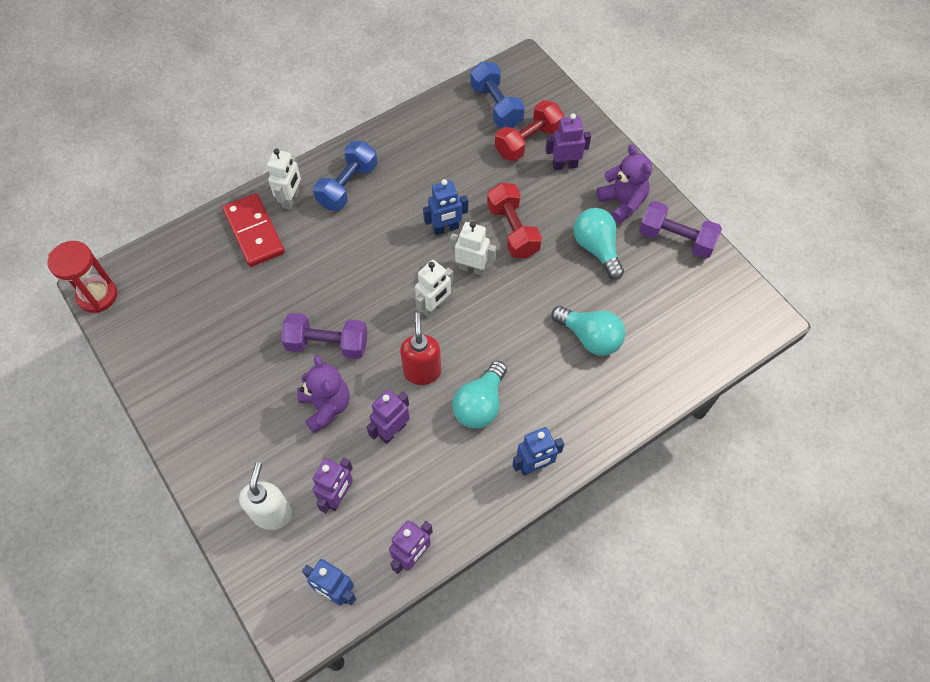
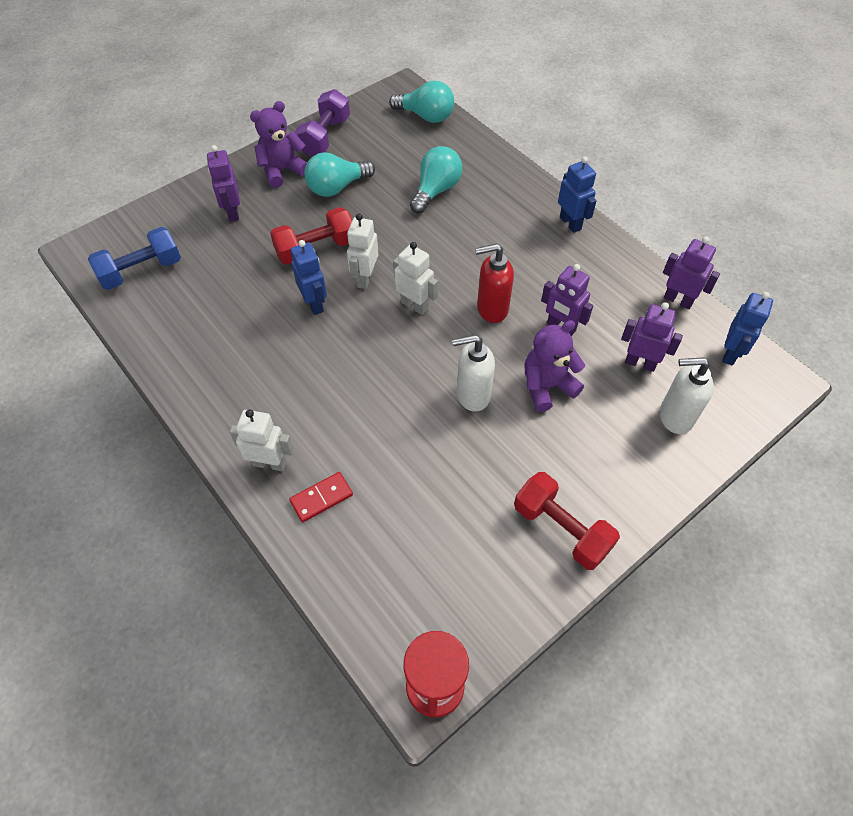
camera: 95 degrees left, 5 degrees down
red domino [222,193,285,267] -> red domino [289,472,353,522], size x0.57
purple dumbbell [281,313,367,359] -> white soap dispenser [452,335,495,412]
blue dumbbell [313,141,377,211] -> none
turquoise light bulb [452,361,507,429] -> turquoise light bulb moved to [389,81,454,123]
red dumbbell [495,100,564,161] -> red dumbbell moved to [514,472,620,570]

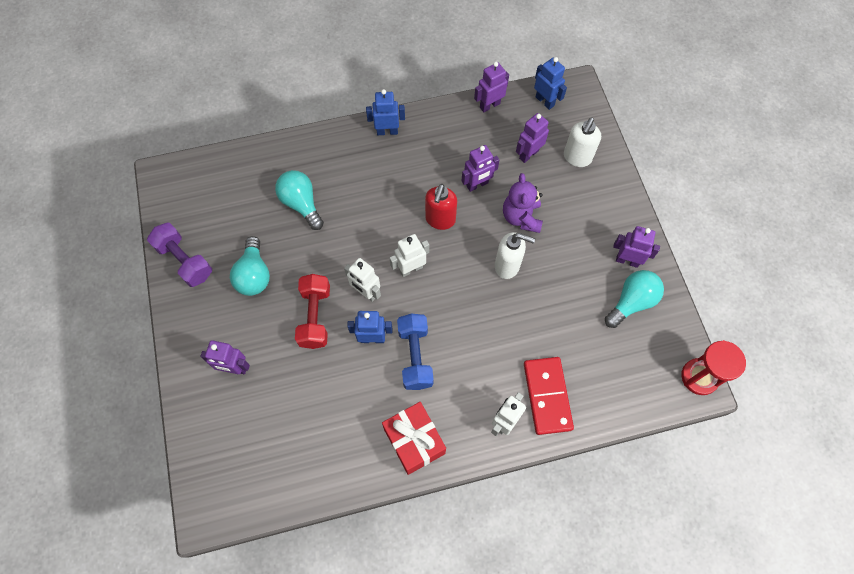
camera: 65 degrees left, 10 degrees up
blue dumbbell [88,227,181,290] -> blue dumbbell moved to [397,314,434,390]
purple teddy bear [250,101,307,188] -> none
red domino [289,472,353,522] -> red domino [524,357,574,435], size x1.75
turquoise light bulb [389,81,454,123] -> turquoise light bulb moved to [605,270,664,328]
white soap dispenser [452,335,495,412] -> white soap dispenser turned 90 degrees counterclockwise [495,232,535,279]
red dumbbell [514,472,620,570] -> purple robot [613,226,660,268]
none -> red gift [382,402,446,475]

